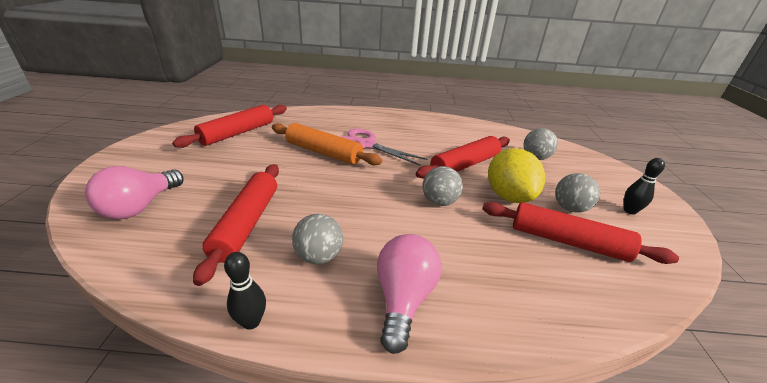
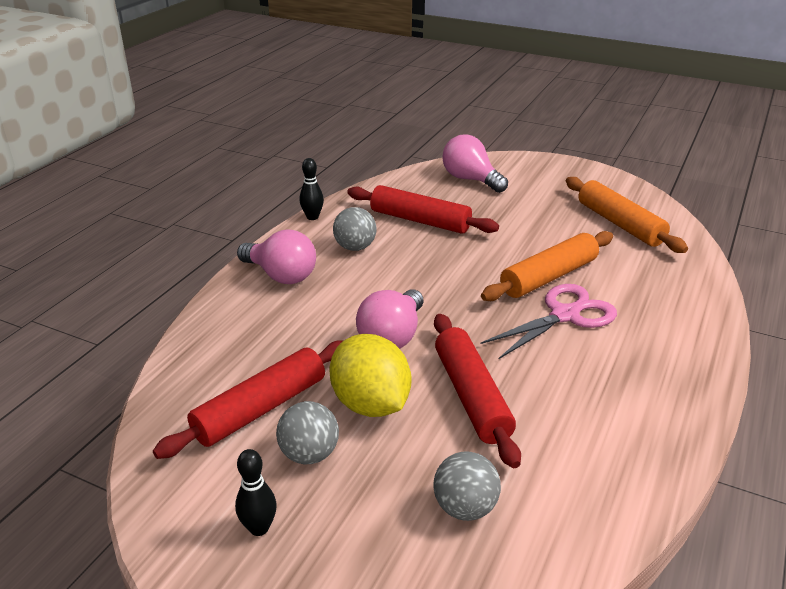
camera: 115 degrees right, 0 degrees up
red rolling pin [172,105,287,148] -> orange rolling pin [566,177,688,253]
grey ball [423,166,463,206] -> pink light bulb [356,289,423,349]
yellow lemon [488,148,545,203] -> yellow lemon turned 45 degrees clockwise [329,334,411,417]

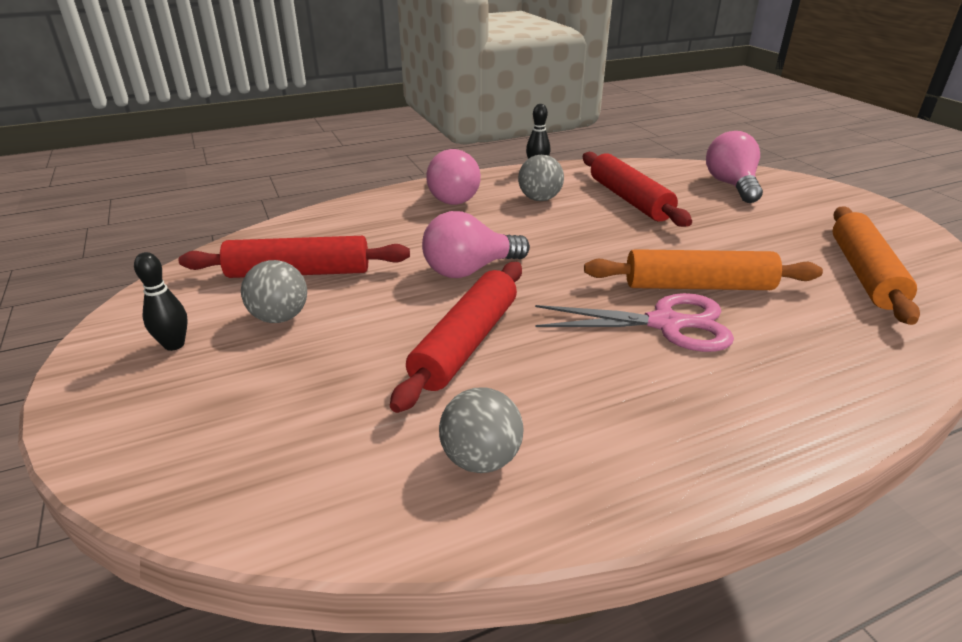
camera: 40 degrees right, 0 degrees up
yellow lemon [329,334,411,417] -> none
grey ball [433,451,501,521] -> grey ball moved to [439,388,524,473]

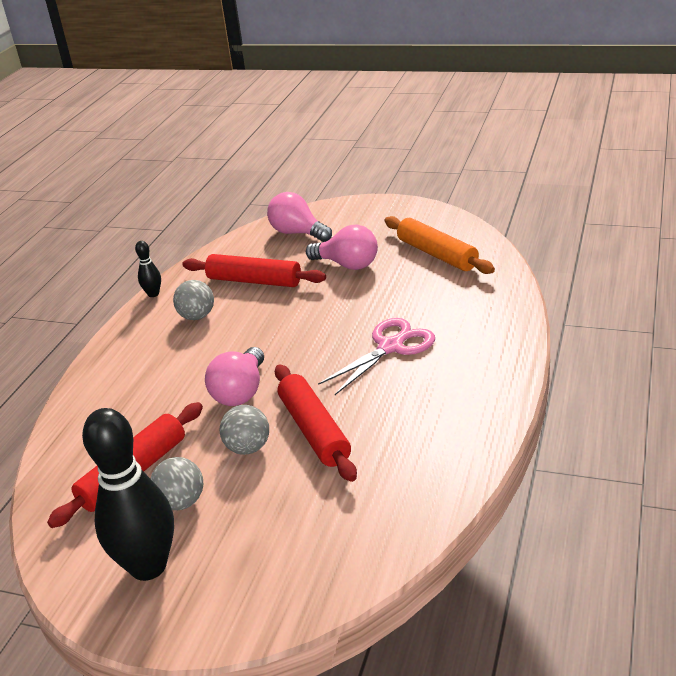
camera: 45 degrees left, 0 degrees up
black bowling pin [134,252,188,351] -> black bowling pin [82,408,174,581], size x2.24
pink light bulb [426,149,481,205] -> pink light bulb moved to [306,225,378,270]
grey ball [439,388,524,473] -> grey ball moved to [220,405,269,455]
orange rolling pin [584,249,823,290] -> none

